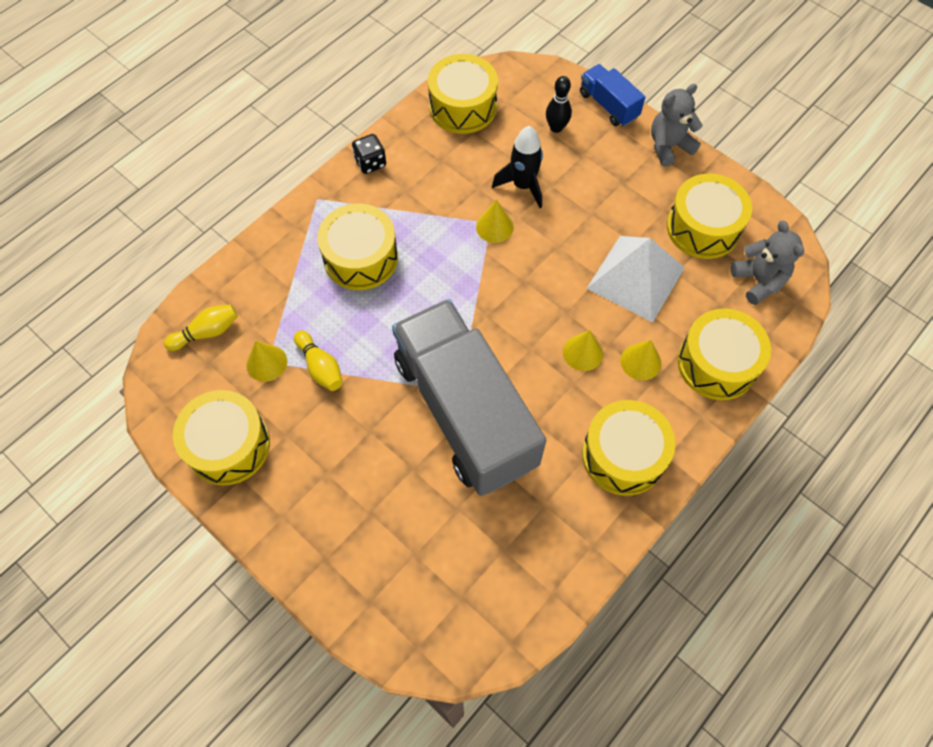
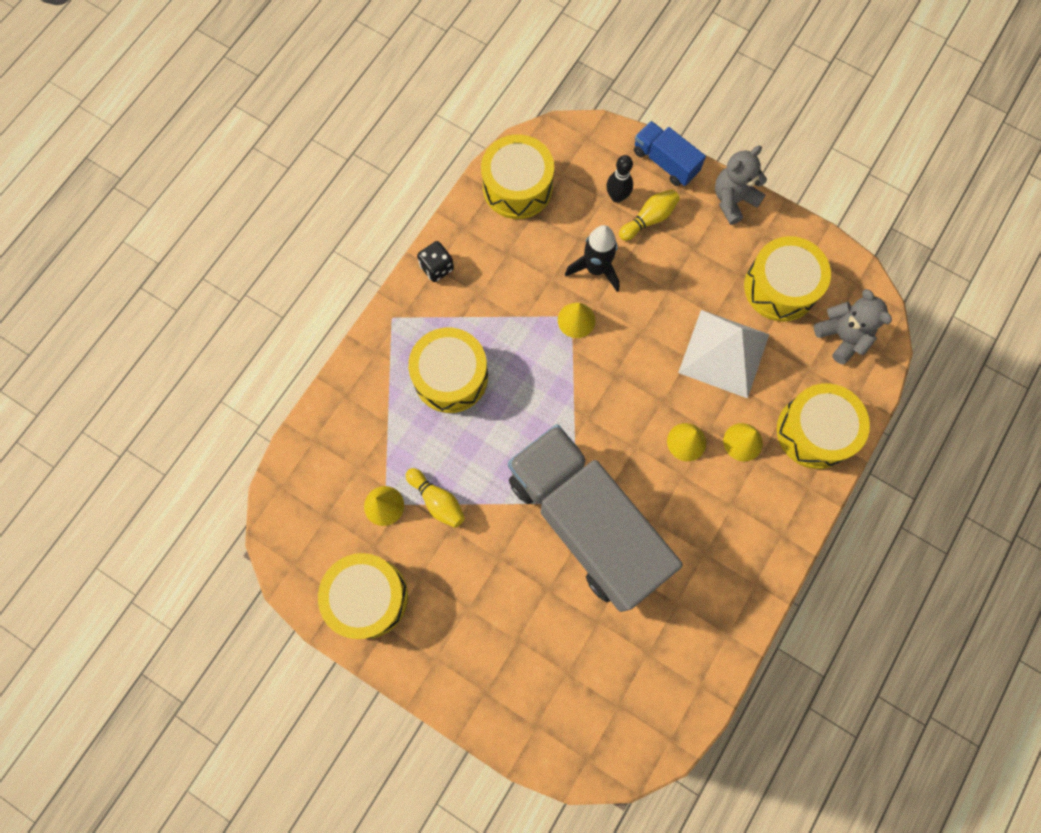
camera: 10 degrees left, 10 degrees up
yellow bowling pin [164,304,238,351] -> yellow bowling pin moved to [619,189,680,241]
yellow drum [582,400,676,496] -> none

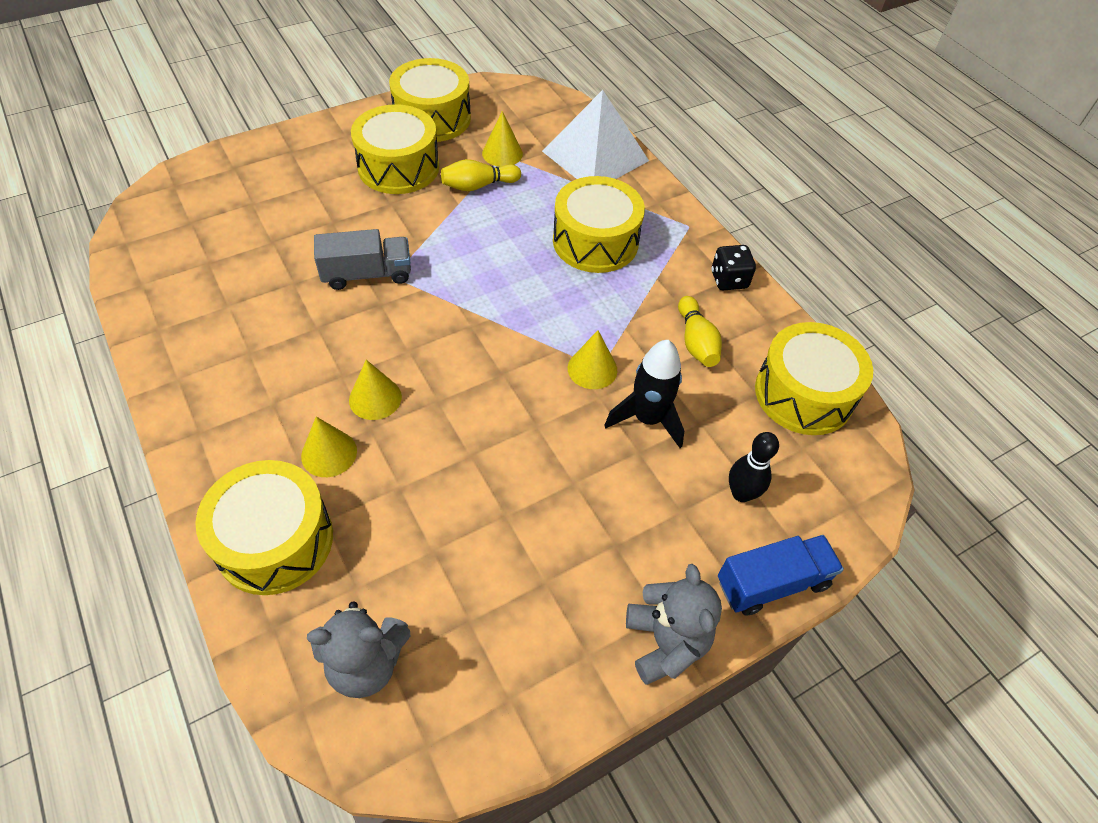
camera: 115 degrees right, 20 degrees down
grey truck [508,424,683,612] -> grey truck [314,229,411,290], size x0.44
yellow bowling pin [619,189,680,241] -> yellow bowling pin moved to [678,296,722,367]
white pyramid [678,310,769,399] -> white pyramid moved to [542,90,649,179]
yellow drum [744,236,831,322] -> yellow drum moved to [351,104,439,194]

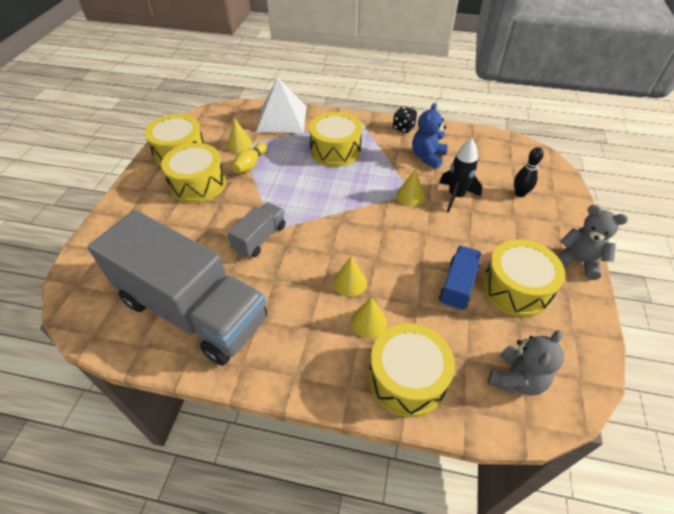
camera: 45 degrees left, 5 degrees down
yellow bowling pin [678,296,722,367] -> blue teddy bear [412,103,448,169]
blue truck [718,535,844,616] -> blue truck moved to [439,246,481,311]
yellow drum [755,322,873,435] -> yellow drum moved to [482,239,565,317]
none -> grey truck [87,210,267,366]

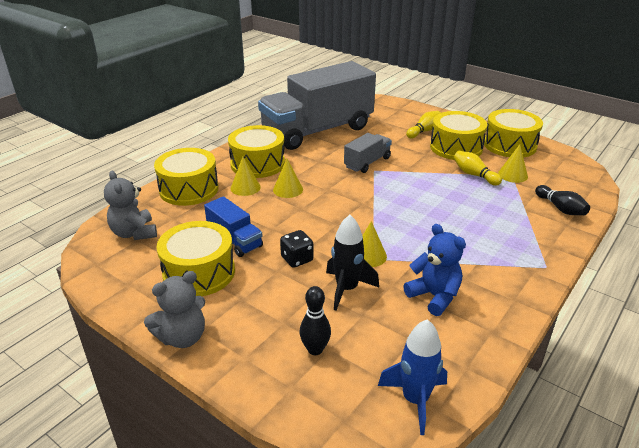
camera: 115 degrees right, 15 degrees down
grey truck [228,202,286,258] -> grey truck turned 105 degrees counterclockwise [344,133,392,173]
white pyramid [256,78,307,133] -> black bowling pin [535,185,590,215]
yellow drum [309,112,362,167] -> yellow drum moved to [228,125,285,178]
black dice [393,106,417,133] -> black dice moved to [280,230,314,268]
none -> blue rocket [378,319,447,435]
none -> yellow bowling pin [406,111,441,139]

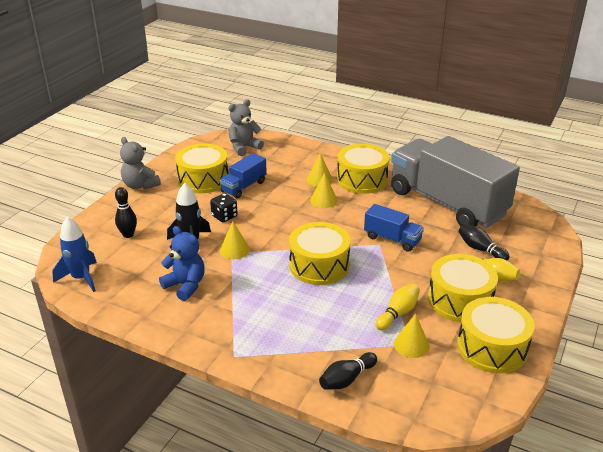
camera: 80 degrees right, 0 degrees up
yellow drum [154,148,218,206] -> yellow drum moved to [289,222,351,285]
grey truck [344,133,392,173] -> blue truck [364,204,424,252]
blue teddy bear [403,224,466,316] -> blue teddy bear turned 90 degrees counterclockwise [159,226,205,301]
none -> black bowling pin [458,224,510,261]

